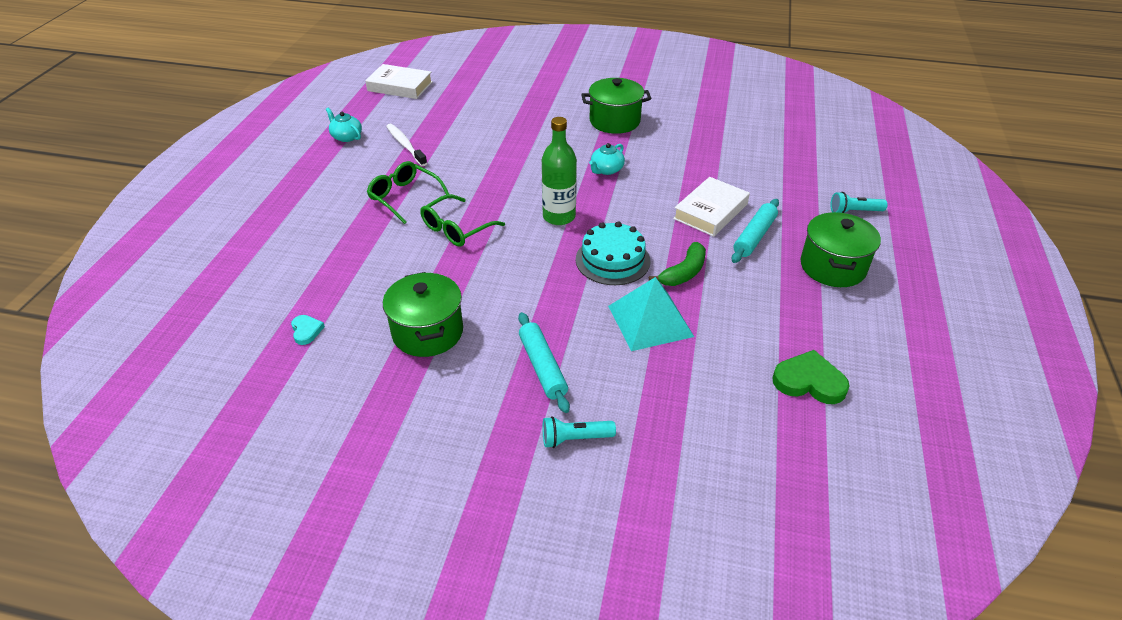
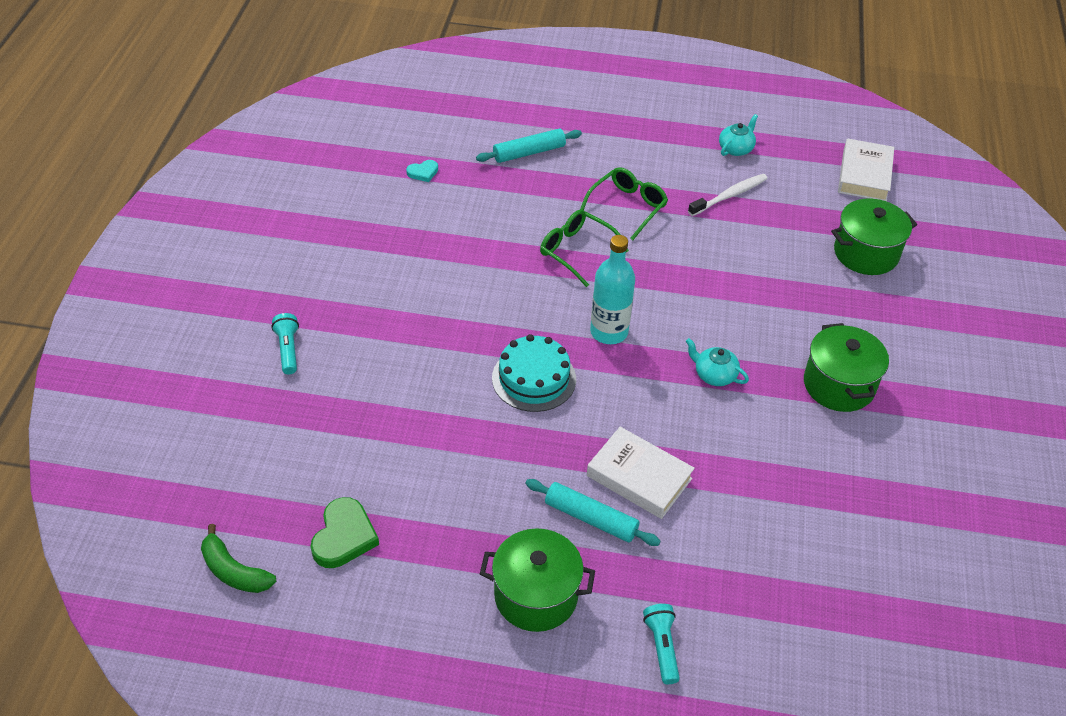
camera: 85 degrees right, 5 degrees up
green pot [383,272,463,357] -> green pot moved to [831,199,917,275]
turquoise rolling pin [518,312,570,413] -> turquoise rolling pin moved to [476,129,582,163]
green bottle [542,117,577,225] -> turquoise bottle [590,235,635,344]
turquoise pyramid [608,277,694,351] -> none
green banana [649,242,706,286] -> green banana moved to [201,524,276,593]

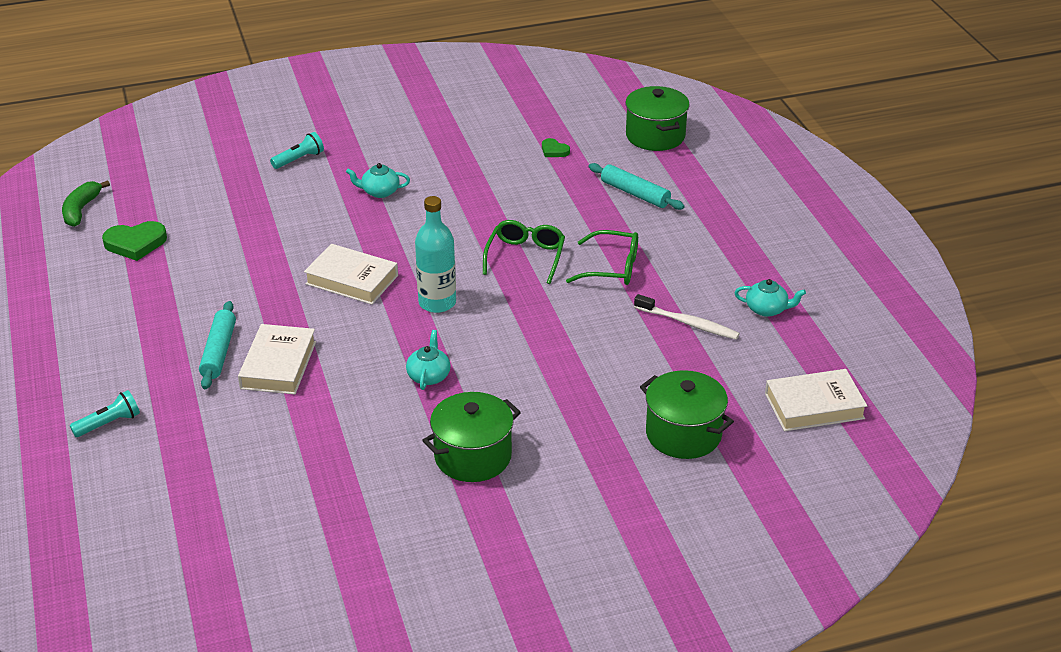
camera: 65 degrees right, 10 degrees down
turquoise heart [406,160,438,182] -> green heart [542,138,570,157]
green pot [480,529,595,632] -> green pot moved to [625,86,690,151]
turquoise cake [492,334,576,412] -> white book [304,244,398,305]
none -> turquoise teapot [346,163,410,198]

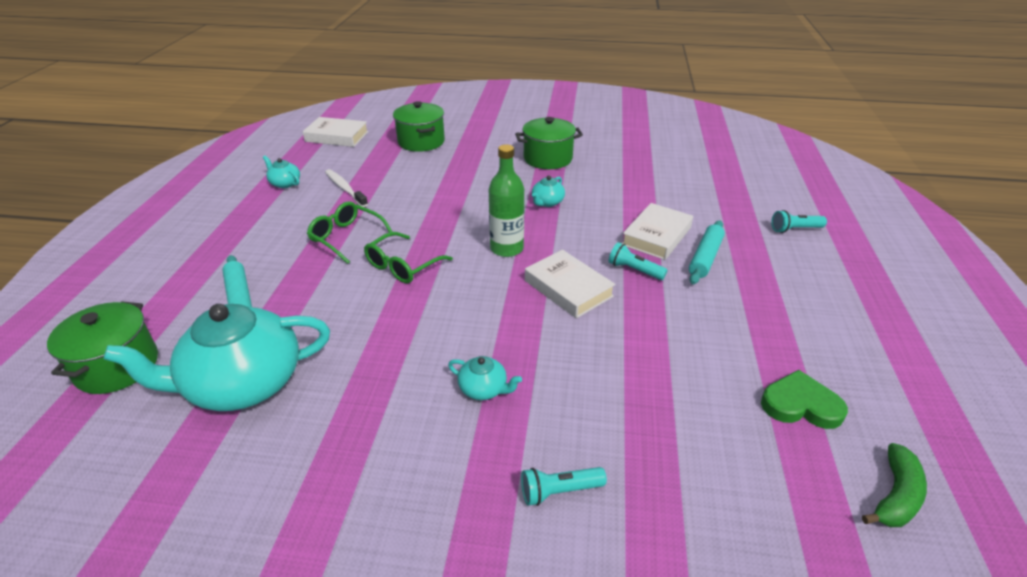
camera: 155 degrees left, 0 degrees up
turquoise bottle [415,196,456,313] -> green bottle [489,144,524,257]
green heart [542,138,570,157] -> turquoise teapot [104,304,330,411]
none -> turquoise flashlight [609,242,667,280]

